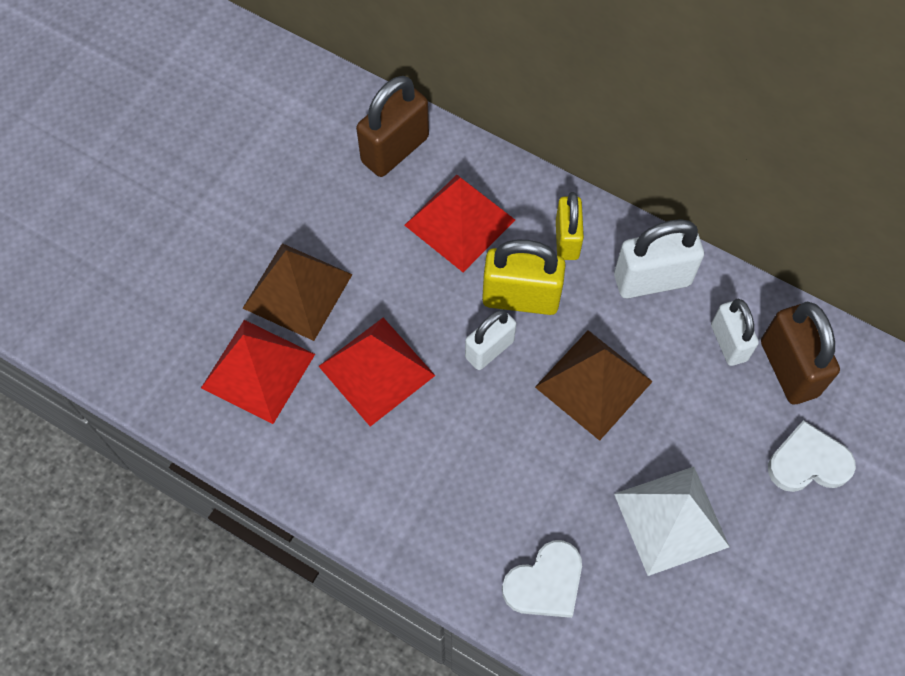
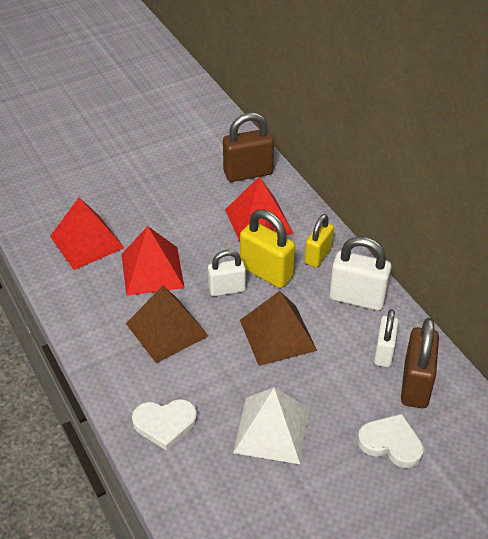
camera: 30 degrees right, 20 degrees down
brown pyramid [243,243,353,341] -> brown pyramid moved to [126,285,208,363]

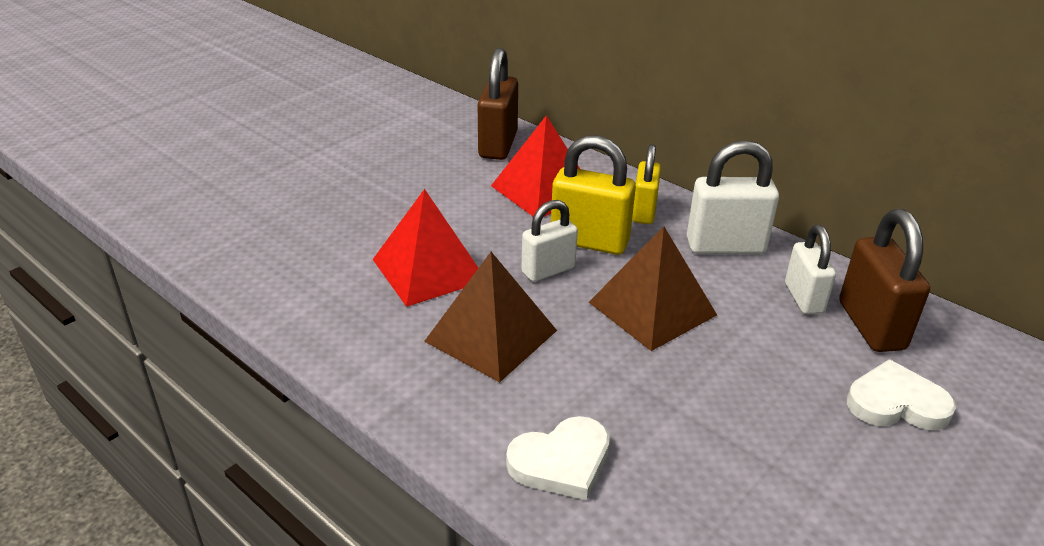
camera: 20 degrees left, 10 degrees down
red pyramid [50,197,124,270] -> none
brown padlock [223,113,274,182] -> brown padlock turned 45 degrees counterclockwise [478,48,518,160]
white pyramid [233,387,310,464] -> none

